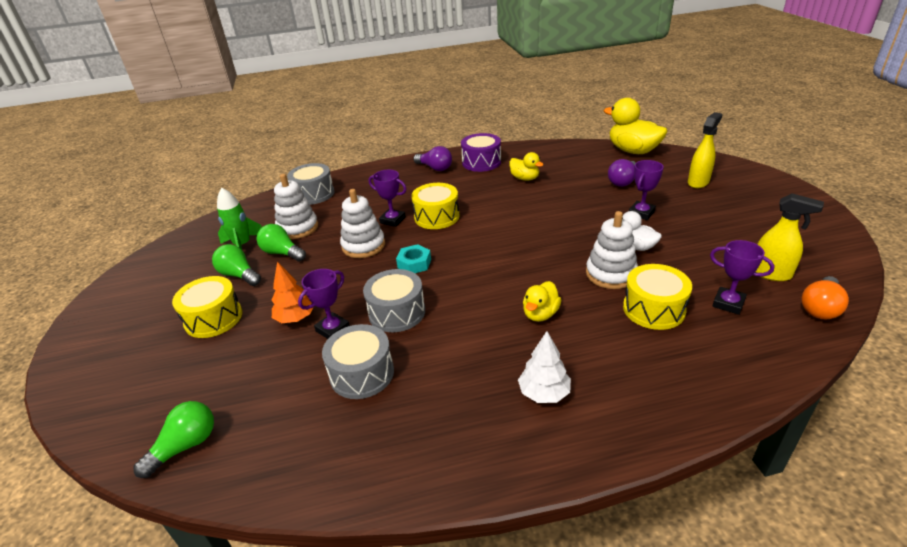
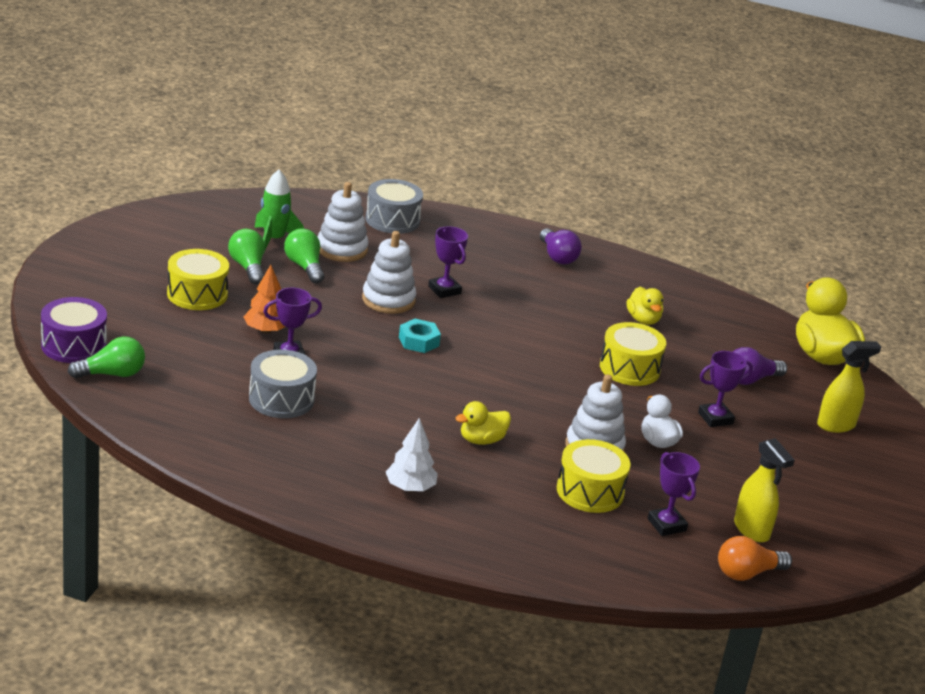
camera: 25 degrees right, 5 degrees down
grey drum [363,269,425,332] -> none
yellow drum [411,183,460,229] -> yellow drum moved to [600,322,666,386]
purple drum [461,133,501,172] -> purple drum moved to [41,297,107,363]

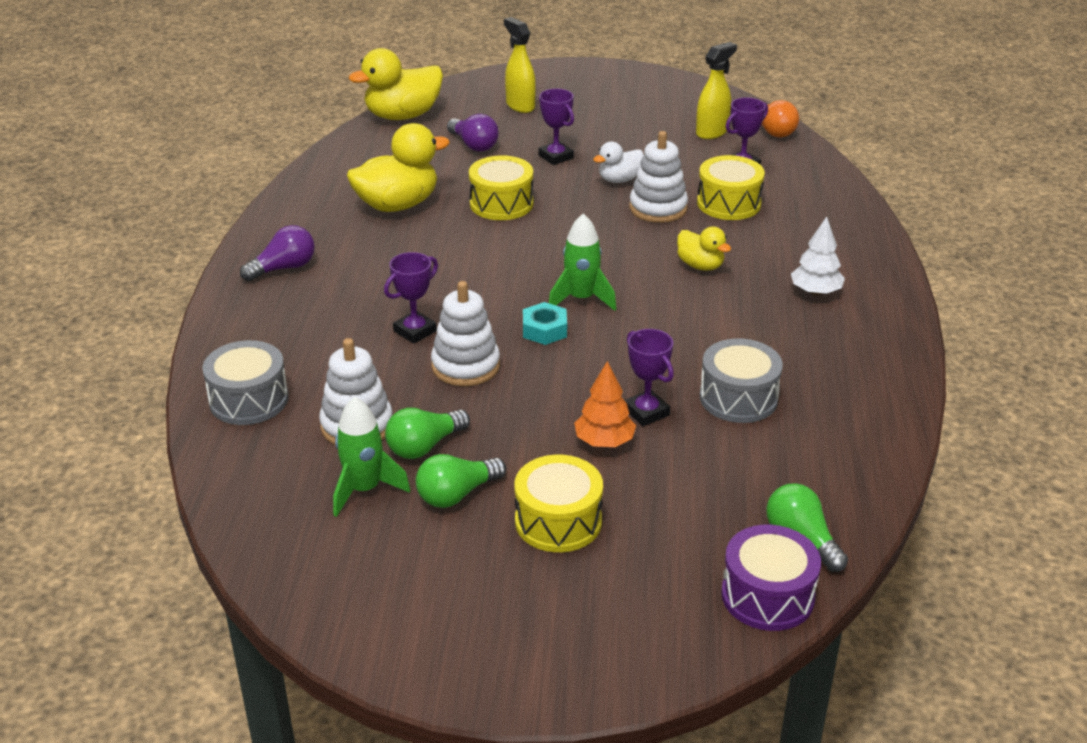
camera: 100 degrees left, 5 degrees up
yellow duck [627,287,664,325] -> yellow duck [347,123,450,212], size x1.80
none -> green rocket [549,214,616,311]

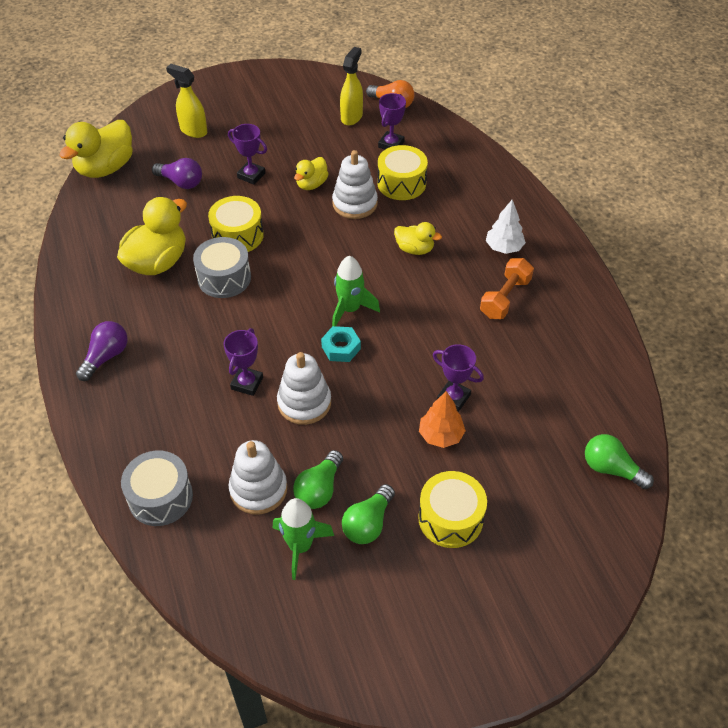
camera: 25 degrees left, 15 degrees up
white duck [593,142,644,183] -> yellow duck [294,157,329,190]
grey drum [700,338,783,423] -> grey drum moved to [193,237,251,298]
purple drum [721,525,821,631] -> none
none -> orange dumbbell [480,258,534,319]

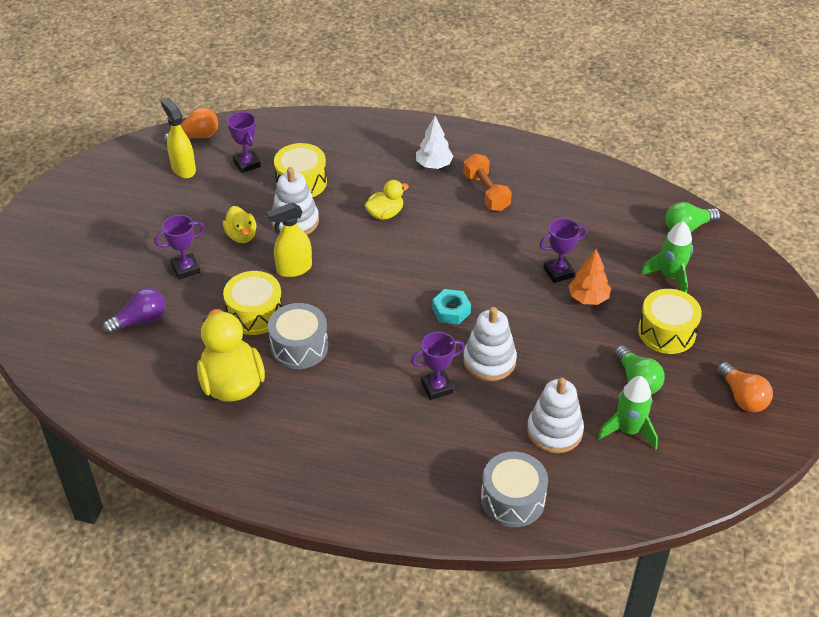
camera: 55 degrees left, 5 degrees down
yellow duck [59,120,133,178] -> none
purple light bulb [76,321,128,381] -> none
yellow spray bottle [166,64,207,138] -> yellow spray bottle moved to [267,203,312,277]
purple trophy [223,328,263,396] -> purple trophy turned 75 degrees counterclockwise [411,332,465,400]
green light bulb [293,450,343,509] -> none
green rocket [332,256,380,326] -> green rocket moved to [641,221,693,293]
none -> orange light bulb [717,362,773,412]

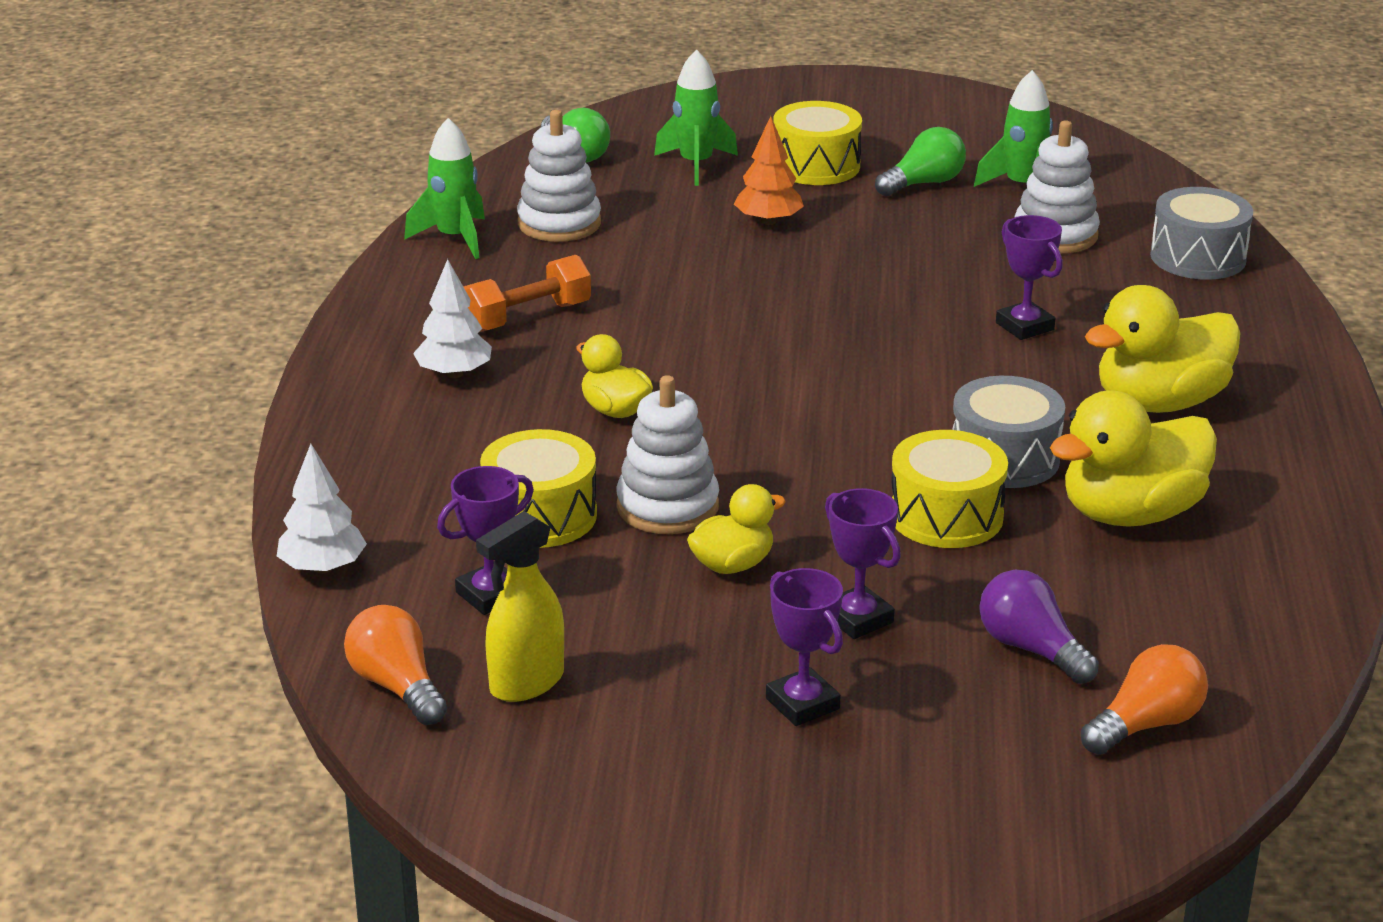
camera: 100 degrees left, 15 degrees down
yellow spray bottle [267,203,312,277] -> none
turquoise nut [432,289,471,324] -> none
white stacking toy [463,307,517,381] -> white stacking toy moved to [517,110,601,242]
purple trophy [539,218,587,283] -> purple trophy moved to [766,568,843,726]
orange light bulb [717,362,773,412] -> orange light bulb moved to [1081,644,1208,755]
none -> white tree [277,444,367,574]
none -> green rocket [404,118,485,259]
none -> yellow duck [1085,285,1241,413]

